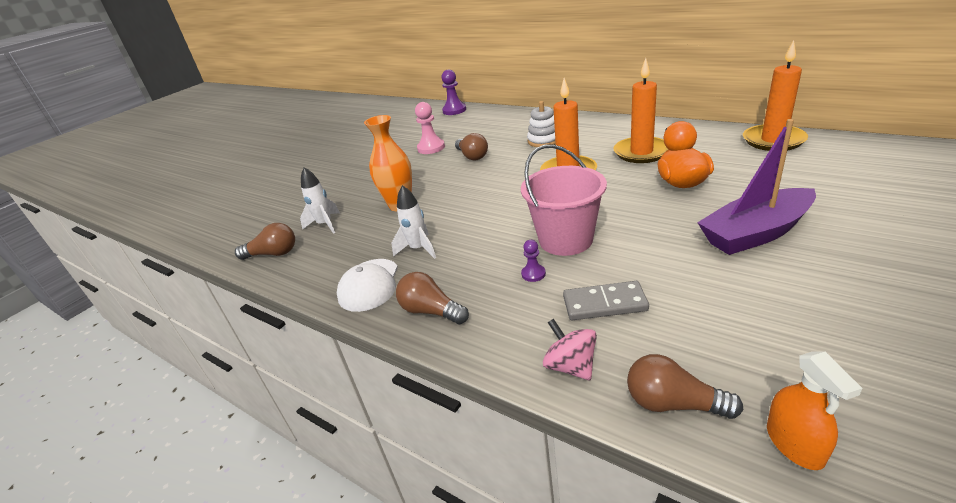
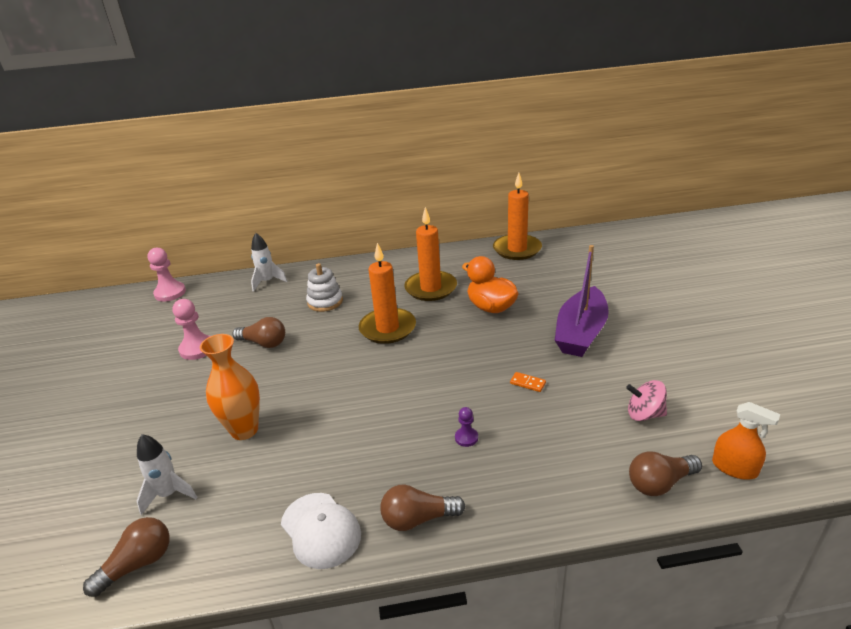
camera: 45 degrees left, 0 degrees up
white rocket [391,185,436,259] -> white rocket moved to [251,233,287,292]
purple pawn [442,69,466,115] -> pink pawn [147,248,186,302]
pink bucket [521,144,607,256] -> none
pink spinning top [543,319,597,380] -> pink spinning top moved to [626,380,667,421]
grey domino [563,281,649,320] -> none
none -> orange domino [510,372,546,392]

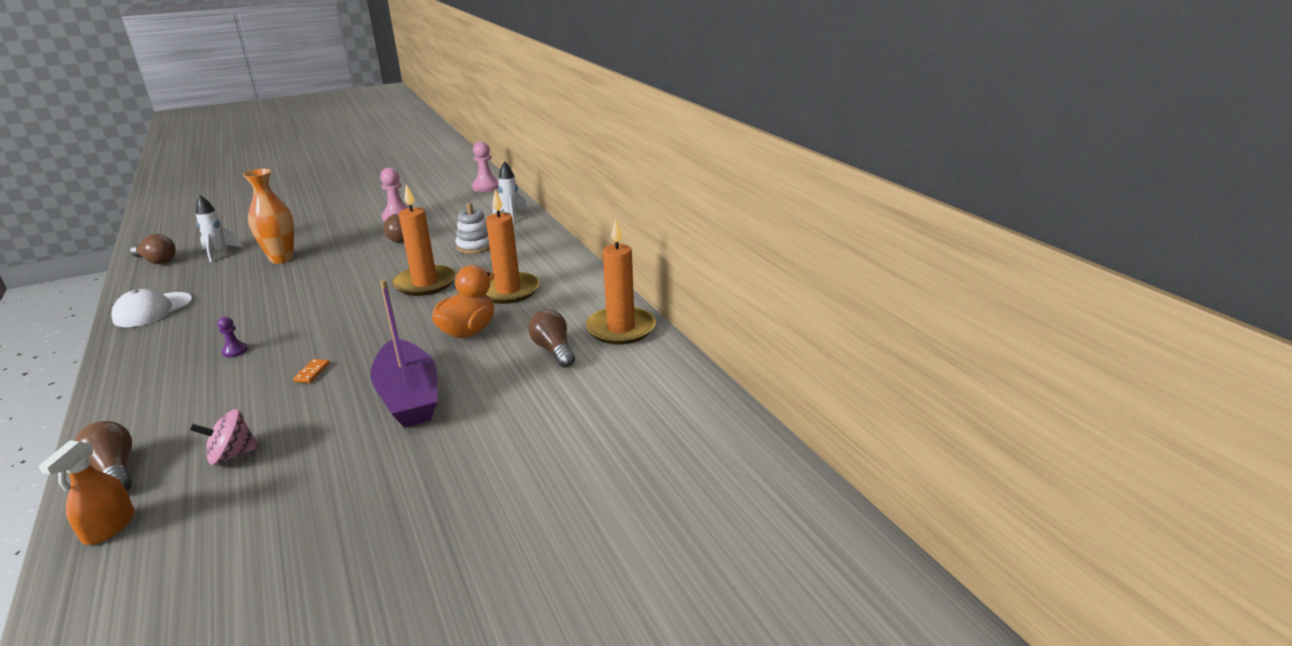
camera: 70 degrees right, 5 degrees down
brown light bulb [380,484,465,531] -> brown light bulb moved to [528,310,575,368]
purple boat [555,245,609,357] -> purple boat turned 120 degrees counterclockwise [371,280,437,428]
pink spinning top [626,380,667,421] -> pink spinning top turned 105 degrees counterclockwise [190,409,259,465]

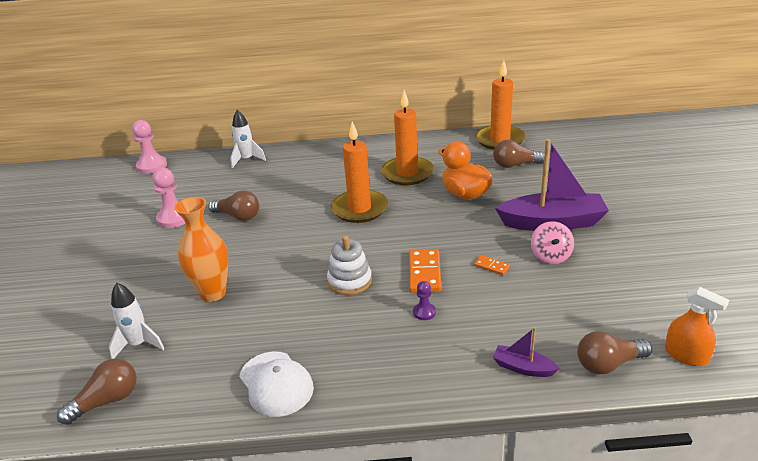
camera: 65 degrees left, 5 degrees up
pink spinning top [190,409,259,465] -> pink spinning top moved to [531,221,574,264]
white stacking toy [455,203,490,254] -> white stacking toy moved to [327,236,372,295]
none -> orange domino [409,249,441,293]
none -> purple boat [493,327,560,377]

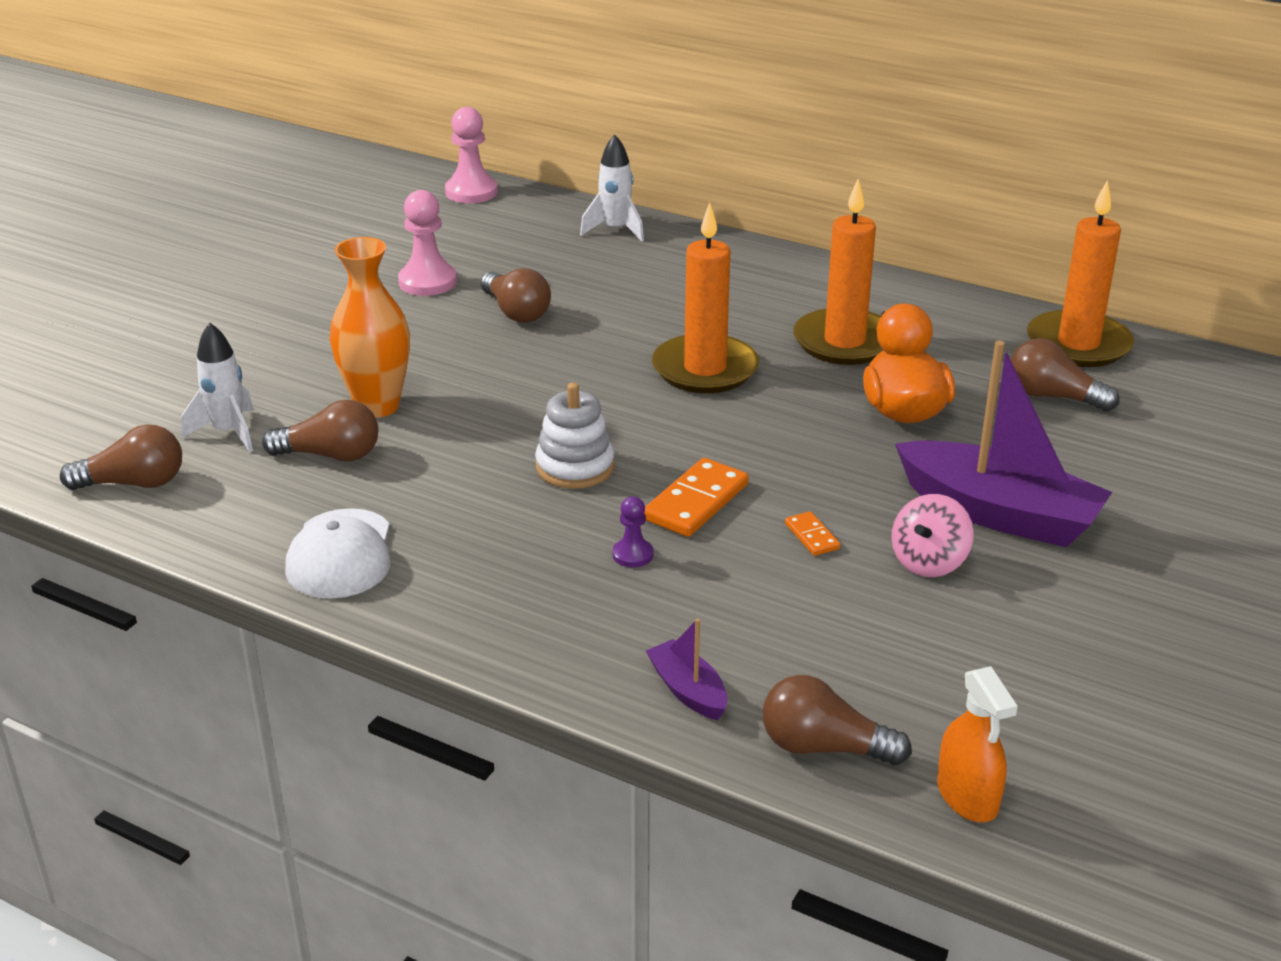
camera: 30 degrees right, 0 degrees up
none -> brown light bulb [262,400,378,462]

